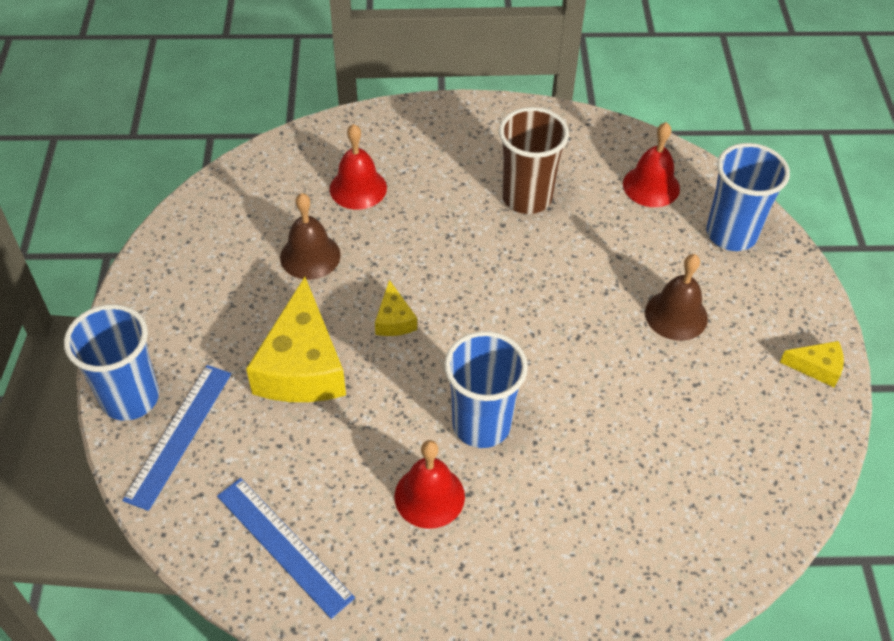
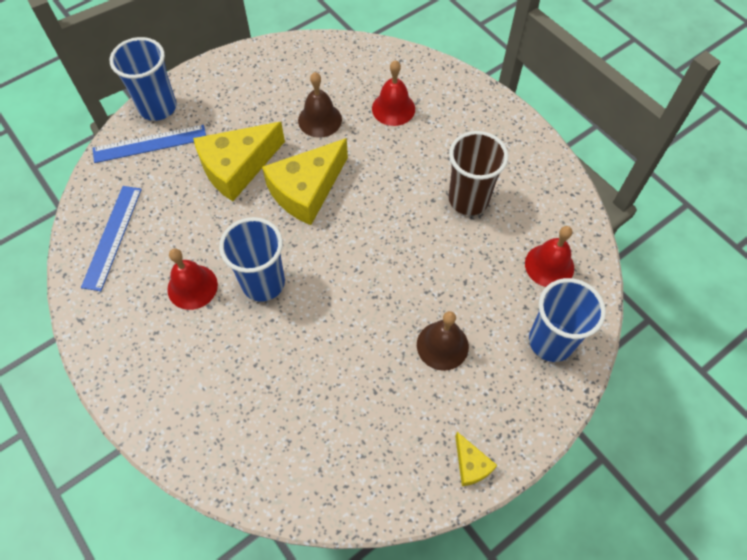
camera: 55 degrees right, 10 degrees up
yellow cheese [375,280,417,336] -> yellow cheese [262,138,348,225], size x2.14

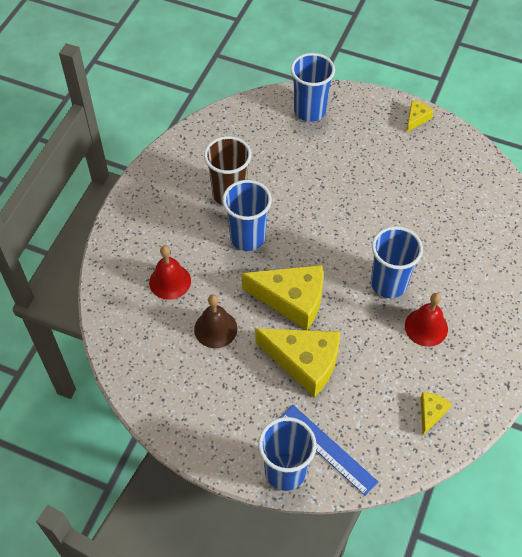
camera: 120 degrees left, 5 degrees down
blue ruler [81,186,142,291] -> yellow cheese [420,392,452,435]
brown bell [417,311,469,371] -> none
red bell [525,226,574,287] -> none
none -> blue cup [222,180,272,251]

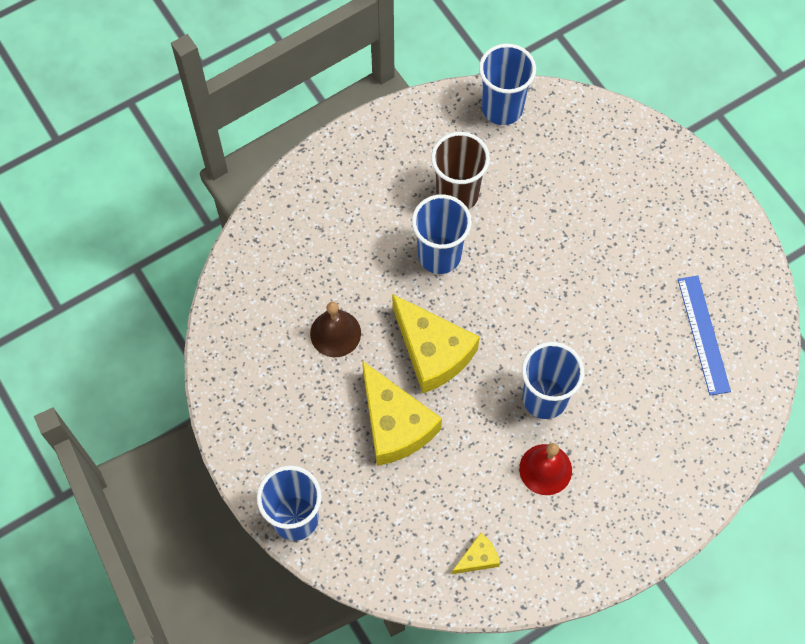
camera: 35 degrees right, 10 degrees up
red bell [149,246,191,300] -> none
blue ruler [280,405,378,496] -> blue ruler moved to [678,275,731,396]
blue cup [291,53,335,122] -> blue cup moved to [479,44,536,125]
yellow cheese [406,100,434,133] -> none

